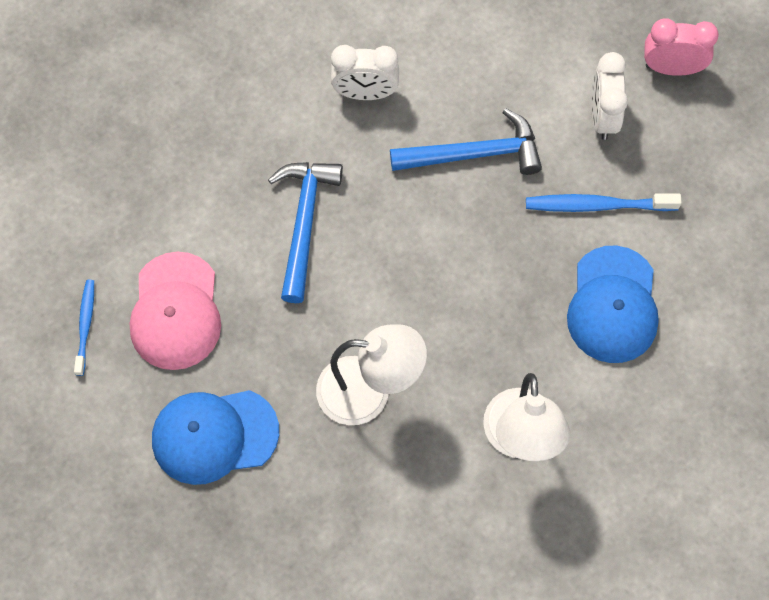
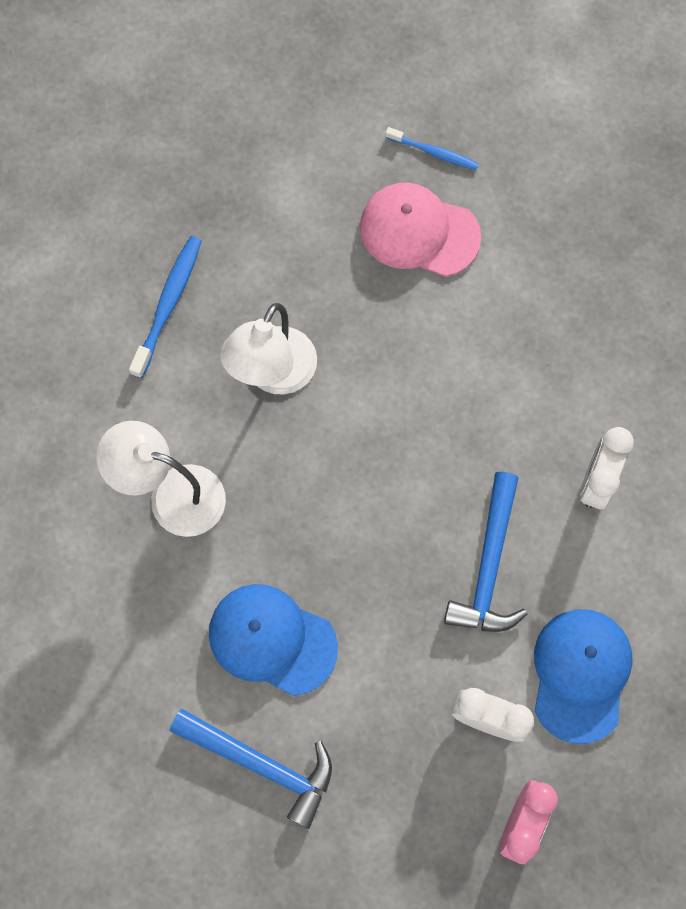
camera: 110 degrees right, 5 degrees up
blue cap [152,390,279,485] -> blue cap moved to [534,609,632,744]
blue hammer [268,162,343,303] -> blue hammer moved to [170,709,332,829]
blue toothbrush [526,193,682,212] -> blue toothbrush moved to [129,236,202,378]

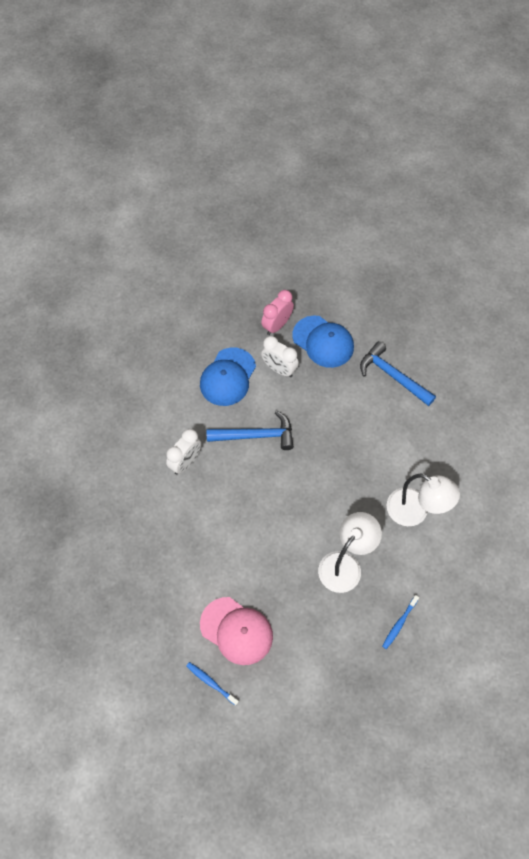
camera: 165 degrees left, 10 degrees down
blue toothbrush [129,236,202,378] -> blue toothbrush [382,595,419,649], size x0.64
blue cap [209,584,338,696] -> blue cap moved to [292,315,354,368]
blue hammer [444,472,527,632] -> blue hammer turned 60 degrees clockwise [206,411,294,450]

